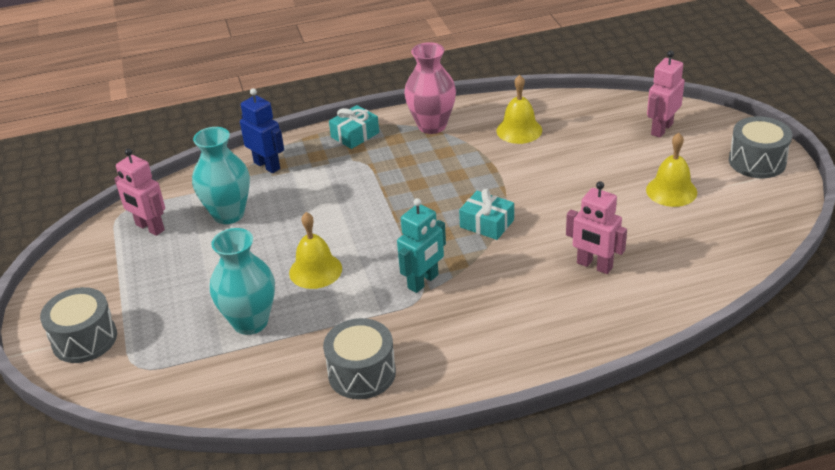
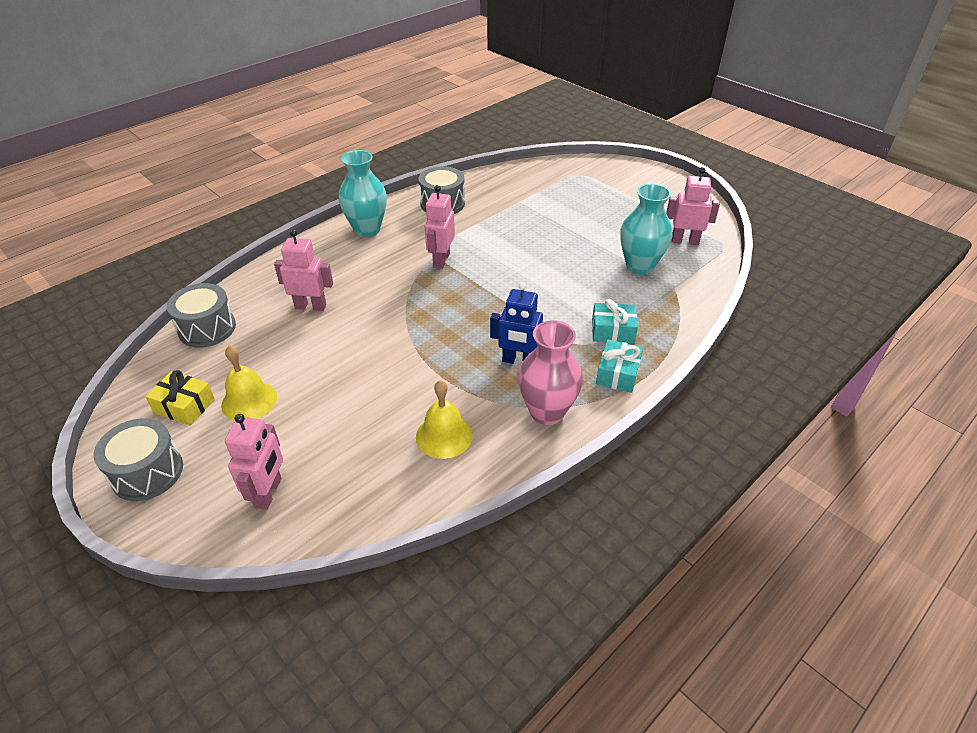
camera: 150 degrees right, 5 degrees up
grey drum [40,287,117,363] -> grey drum moved to [166,283,236,348]
turquoise vase [210,228,275,335] -> turquoise vase moved to [339,150,387,237]
blue robot [240,88,284,173] -> blue robot moved to [490,282,543,364]
yellow bell [289,212,342,289] -> none
turquoise robot [397,198,446,293] -> pink robot [425,185,455,269]
turquoise gift [459,189,514,240] -> turquoise gift moved to [592,299,638,344]
none -> yellow gift [145,370,215,426]

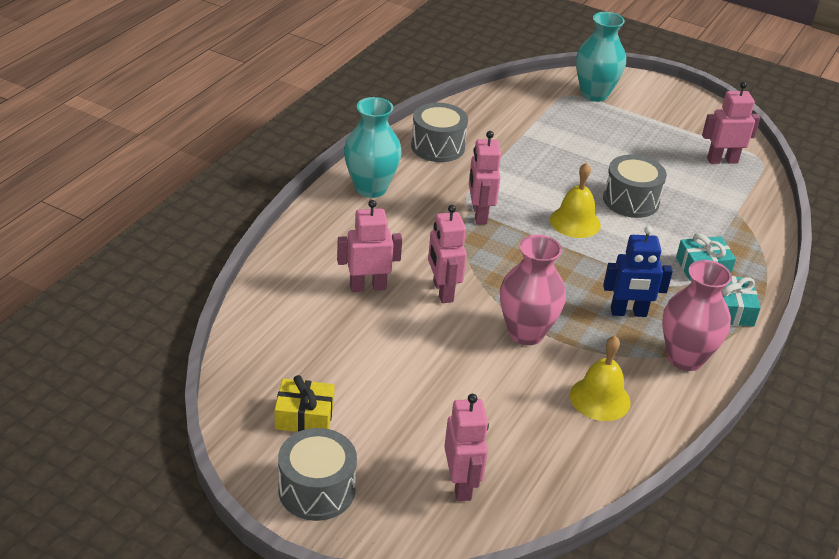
camera: 20 degrees left, 5 degrees down
grey drum [166,283,236,348] -> grey drum moved to [603,155,667,218]
yellow bell [221,345,277,421] -> yellow bell moved to [550,163,601,238]
turquoise vase [620,184,672,274] -> turquoise vase moved to [576,12,626,102]
none -> pink robot [428,205,467,303]
none -> pink vase [500,235,566,345]

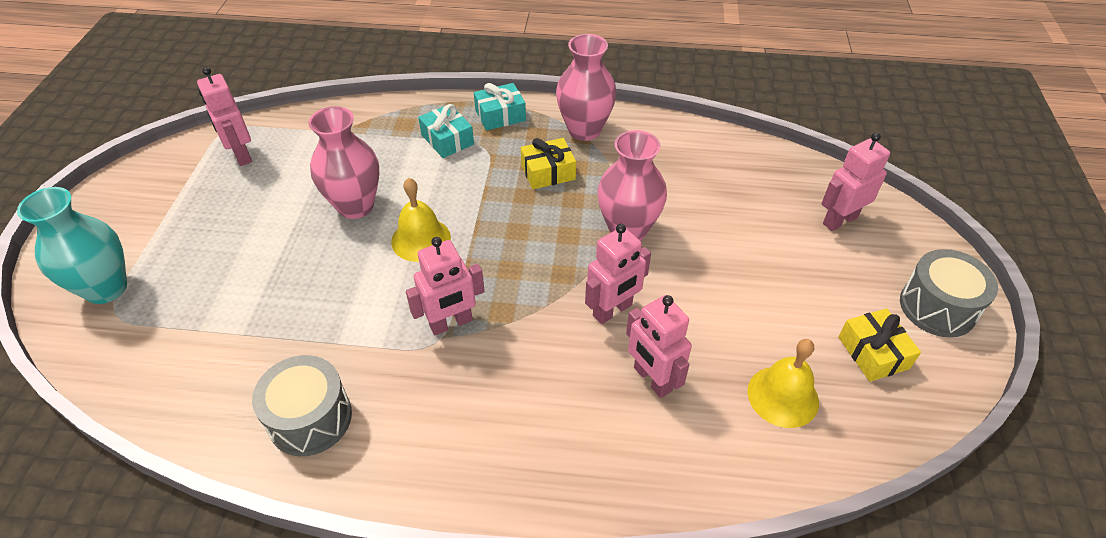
camera: 110 degrees left, 10 degrees up
turquoise vase [344,97,402,198] -> none
yellow bell [570,336,631,421] -> yellow bell moved to [748,339,819,428]
grey drum [603,155,667,218] -> pink vase [308,106,380,219]
blue robot [603,226,673,317] -> yellow gift [521,138,576,189]

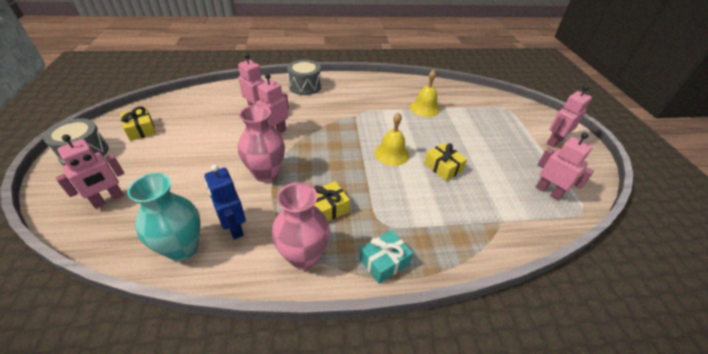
camera: 165 degrees right, 5 degrees down
turquoise vase [17,187,127,304] -> turquoise vase moved to [127,173,201,261]
grey drum [252,355,352,456] -> grey drum moved to [287,60,321,95]
pink vase [308,106,380,219] -> yellow gift [424,143,467,181]
pink robot [406,237,485,335] -> pink robot moved to [547,85,592,147]
turquoise gift [418,104,474,158] -> none
yellow bell [748,339,819,428] -> yellow bell moved to [410,70,440,117]
none -> blue robot [205,164,246,239]

